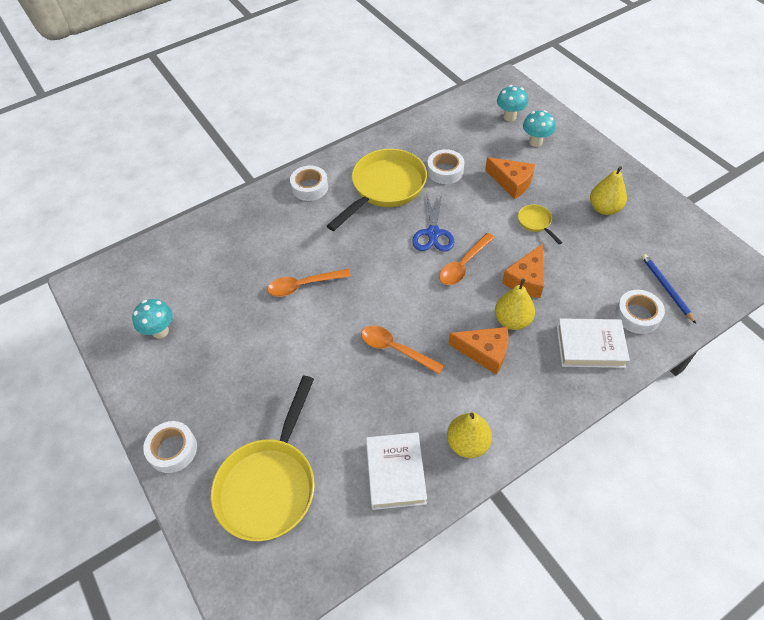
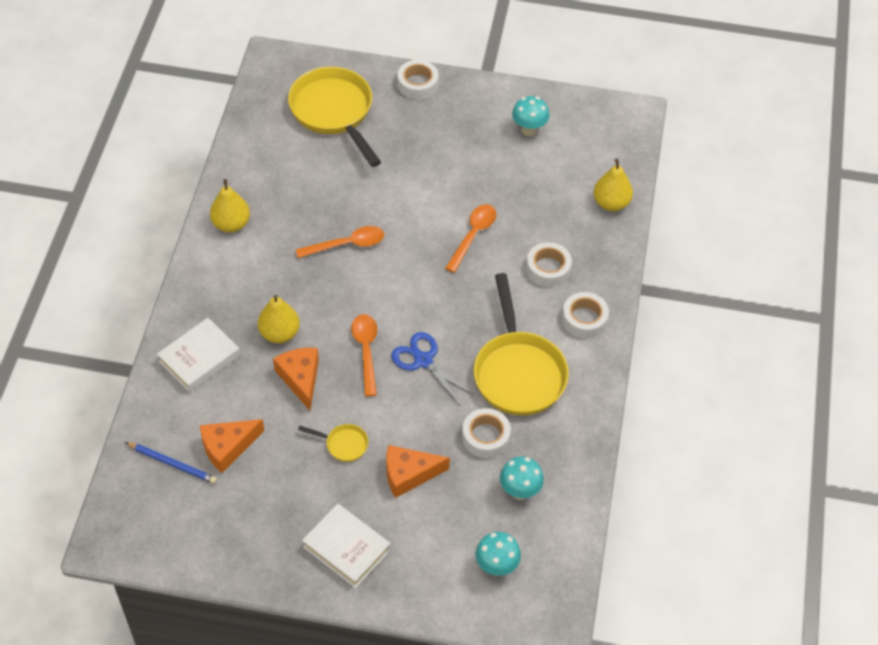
camera: 130 degrees right, 0 degrees up
white book [366,432,427,510] -> white book moved to [302,504,391,588]
orange cheese [448,327,508,375] -> orange cheese moved to [200,419,264,473]
turquoise mushroom [523,110,555,147] -> turquoise mushroom moved to [500,457,544,500]
yellow pear [590,166,627,215] -> yellow pear moved to [594,158,633,211]
white tape [615,290,665,334] -> white tape moved to [526,242,572,287]

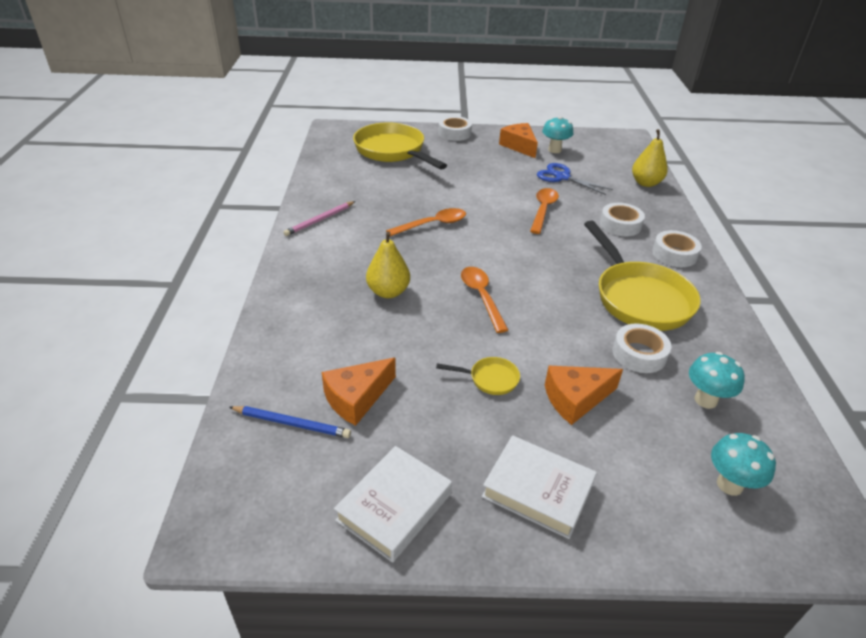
camera: 10 degrees left, 15 degrees down
white book [157,318,240,393] -> white book moved to [334,446,452,563]
yellow pear [210,179,250,232] -> pink pencil [283,201,355,236]
orange cheese [273,348,319,410] -> orange cheese moved to [499,123,538,158]
blue scissors [391,332,474,405] -> blue scissors moved to [537,163,613,195]

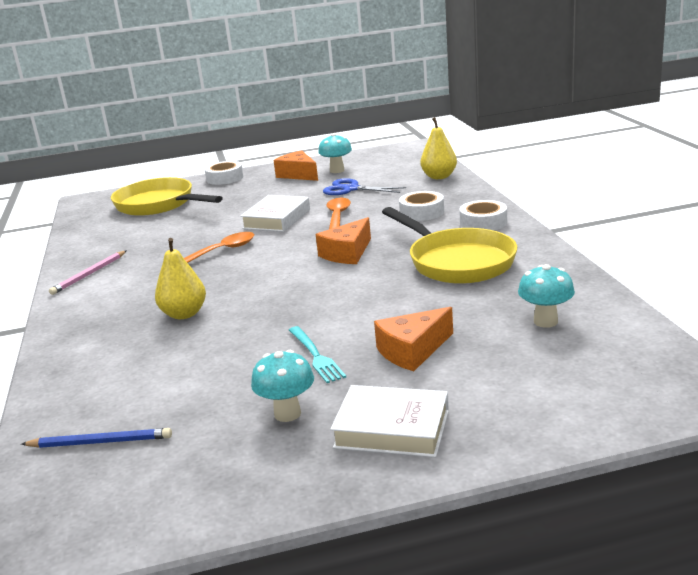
camera: 10 degrees left, 15 degrees down
orange cheese [322,358,396,426] -> orange cheese moved to [316,217,371,264]
white book [334,446,452,563] -> white book moved to [240,195,310,232]
yellow pan [436,357,520,395] -> turquoise fork [289,326,346,383]
orange spoon [461,267,508,333] -> none
white tape [612,324,671,373] -> none
turquoise mushroom [711,433,776,496] -> turquoise mushroom moved to [251,350,314,422]

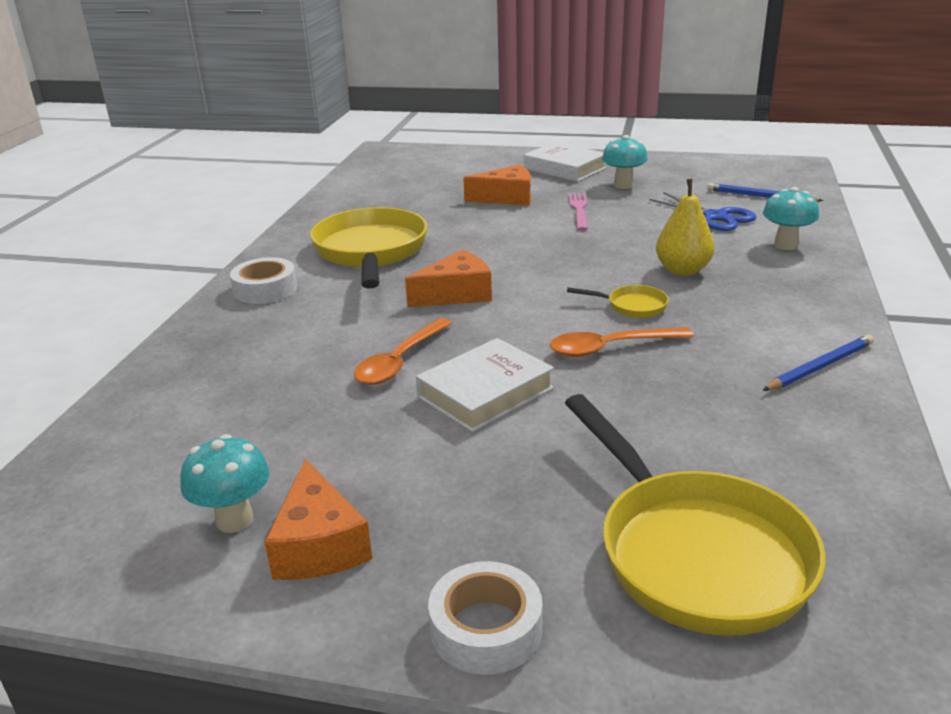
camera: 155 degrees left, 5 degrees up
pink pencil [49,250,127,295] -> blue pencil [762,334,874,391]
turquoise fork [289,326,346,383] -> pink fork [568,193,588,231]
blue scissors [323,178,406,195] -> blue scissors moved to [649,192,757,231]
white tape [399,191,444,221] -> none
yellow pear [420,117,457,179] -> none
turquoise mushroom [518,264,575,328] -> turquoise mushroom moved to [763,187,819,250]
none -> yellow pan [567,285,669,318]

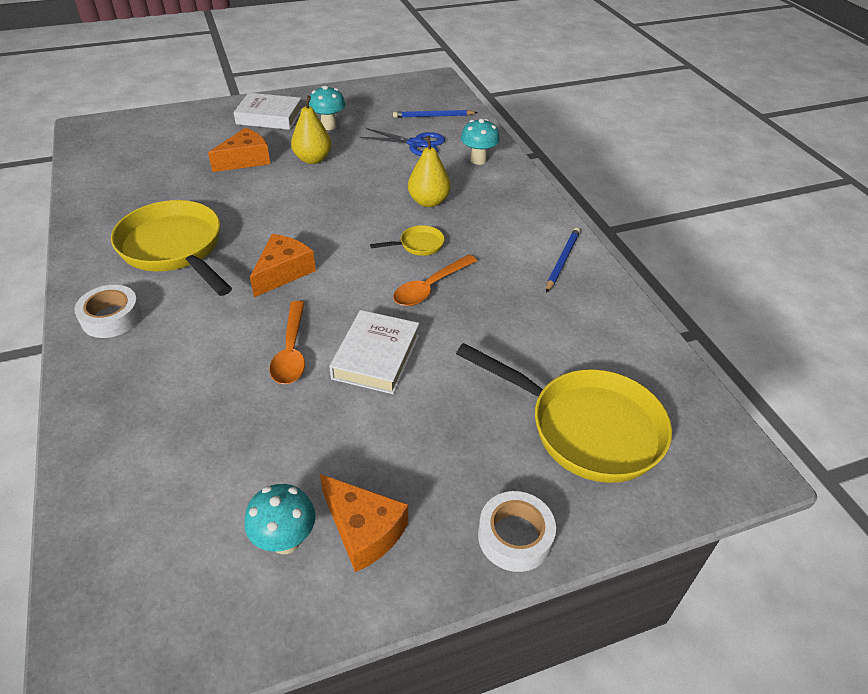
camera: 35 degrees left, 15 degrees up
pink fork [568,193,588,231] -> yellow pear [291,96,332,164]

